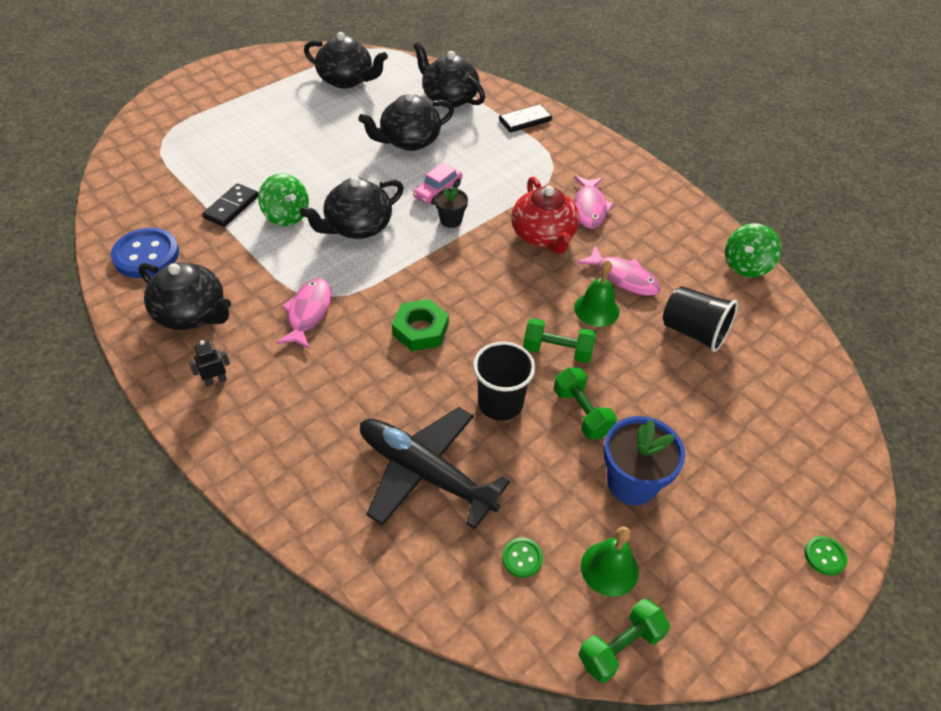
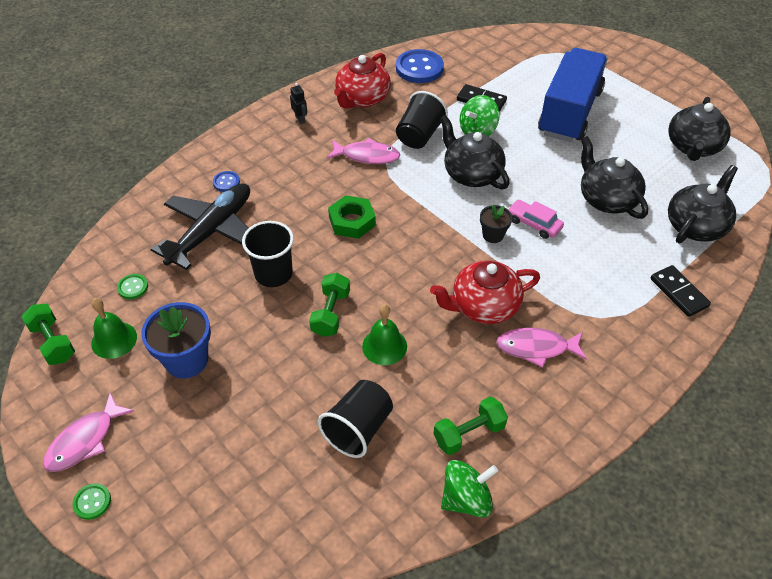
camera: 90 degrees right, 0 degrees up
black teapot [138,262,231,330] -> red teapot [334,53,391,109]
green dumbbell [554,367,617,439] -> green dumbbell moved to [434,397,508,455]
pink fish [577,245,661,296] -> pink fish moved to [43,393,134,472]
green spinning top [725,223,781,278] -> green spinning top turned 120 degrees clockwise [441,460,498,518]
none -> blue button [213,171,240,192]
none -> black cup [396,91,448,149]
none -> blue truck [538,48,608,142]

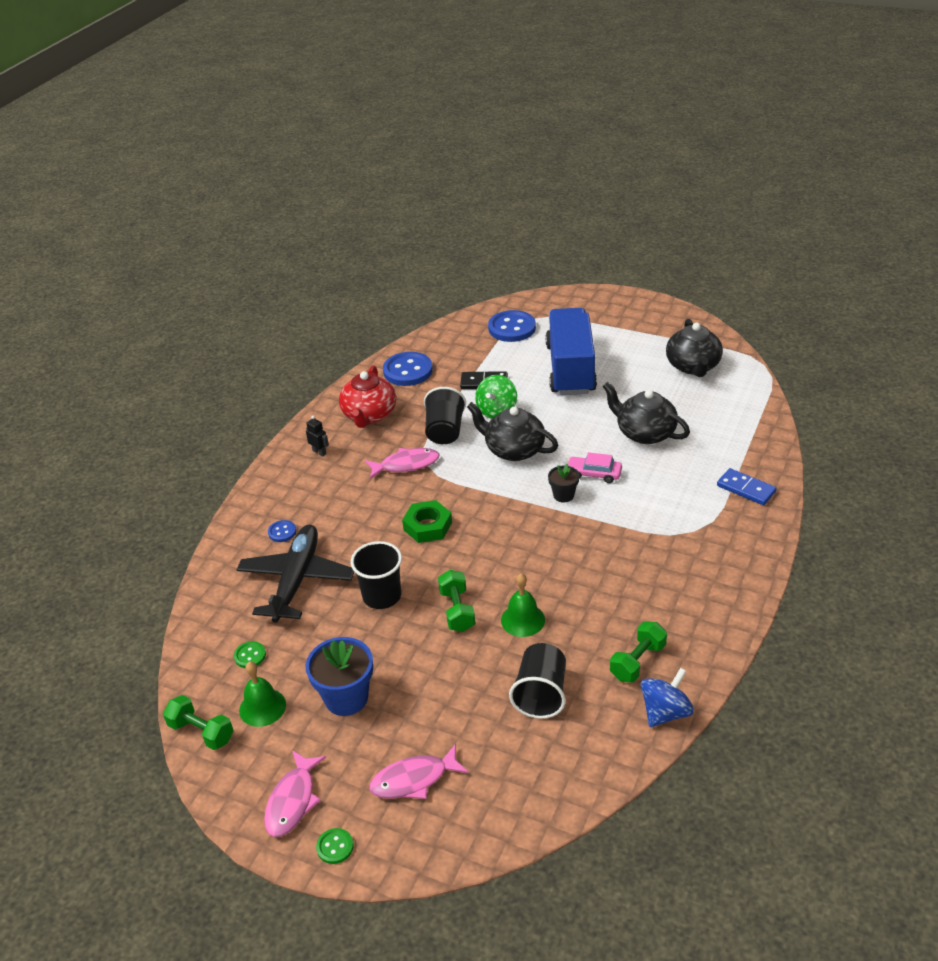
camera: 20 degrees left, 10 degrees down
red teapot [430,260,540,324] -> none
green spinning top [441,460,498,518] -> blue spinning top [641,668,694,727]
pink fish [496,328,587,367] -> pink fish moved to [370,744,469,799]
black domino [651,265,711,317] -> blue domino [717,468,777,505]
black teapot [668,165,738,243] -> none
none -> blue button [488,310,536,342]

